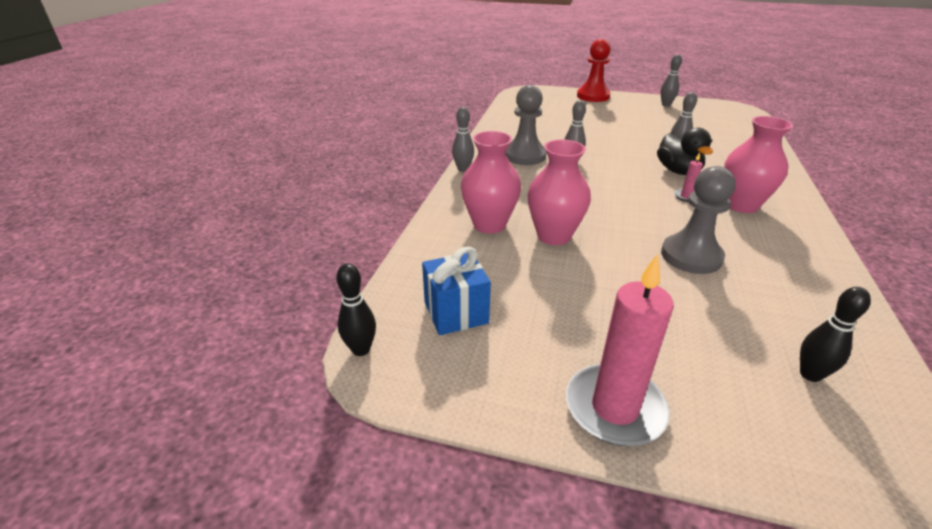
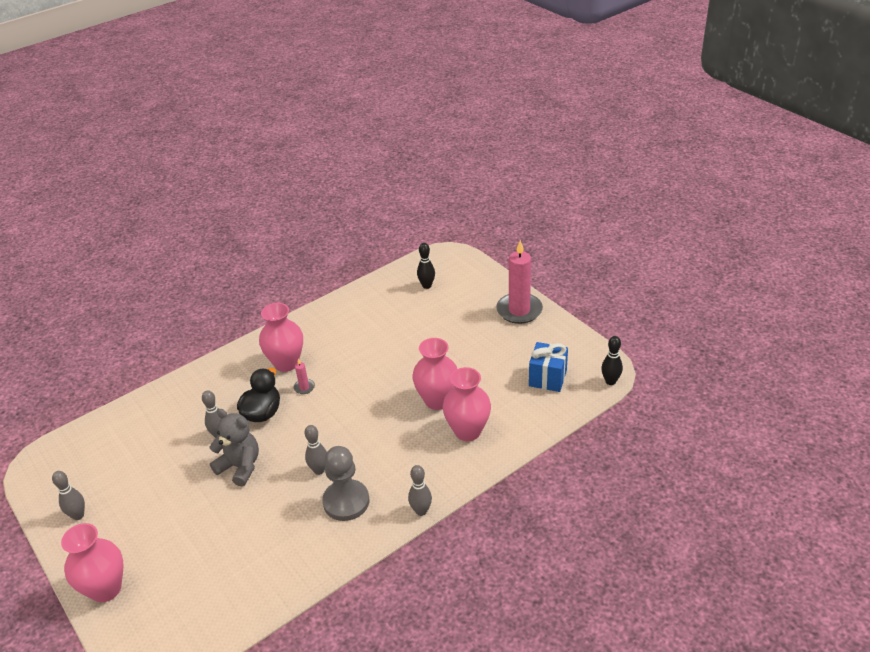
camera: 140 degrees left, 5 degrees up
red pawn [577,39,611,102] -> pink vase [61,523,123,602]
grey pawn [661,166,736,274] -> none
none -> grey teddy bear [209,409,259,486]

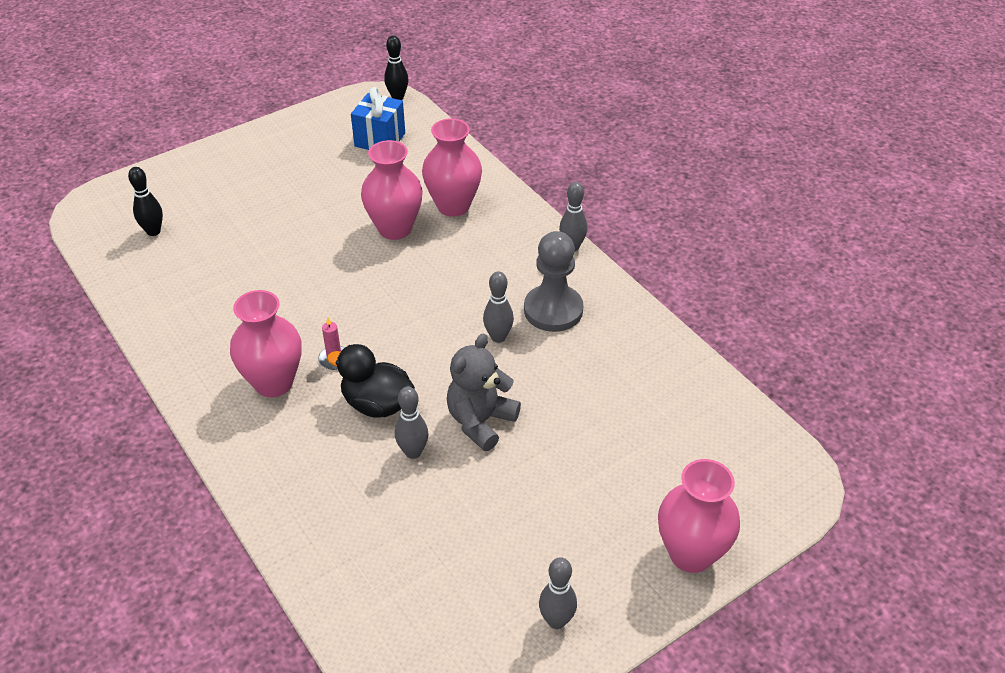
camera: 90 degrees left, 5 degrees up
pink candle [496,240,543,324] -> none

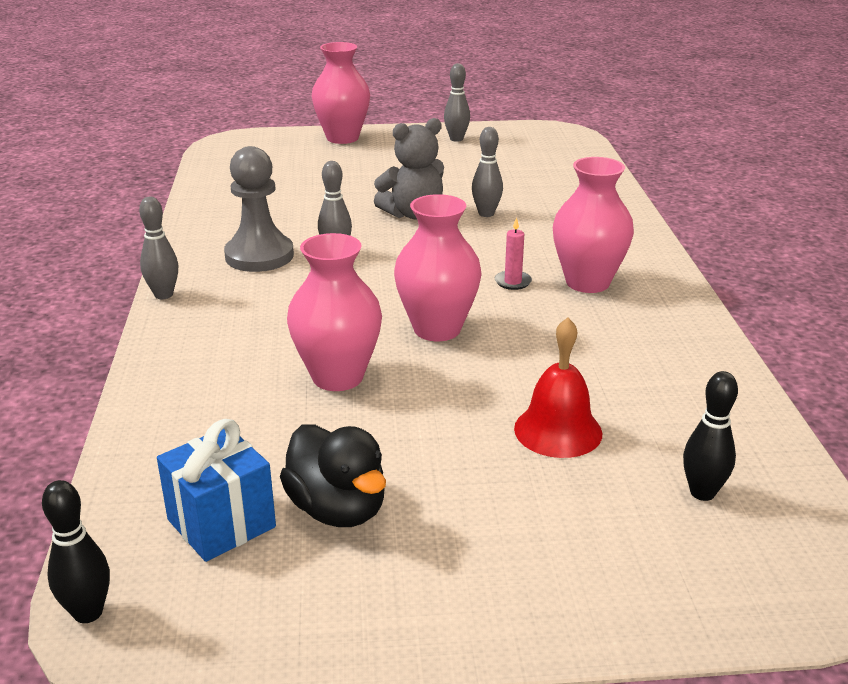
camera: 150 degrees left, 15 degrees down
black duck [327,344,415,418] -> black duck moved to [280,424,386,527]
pink vase [422,118,482,217] -> pink vase moved to [394,194,482,341]
none -> red bell [514,317,602,458]

